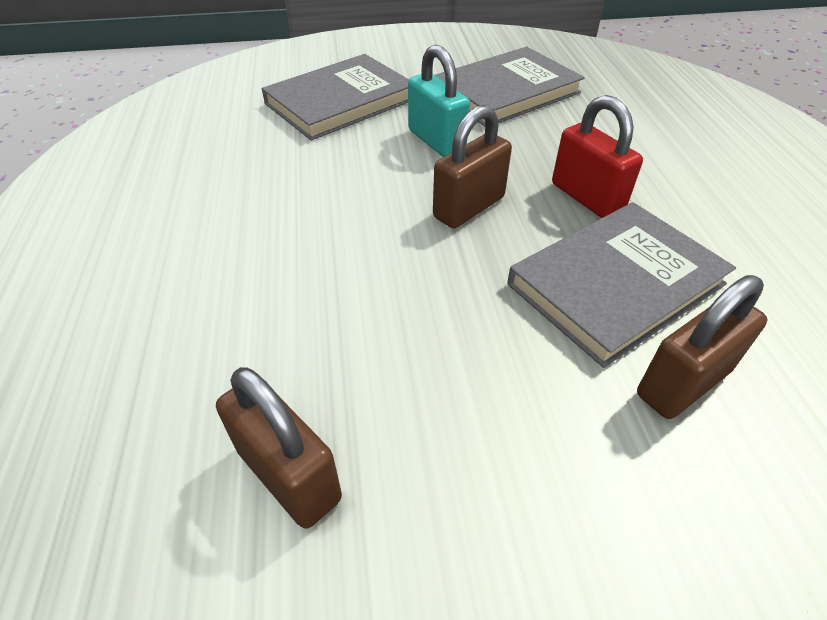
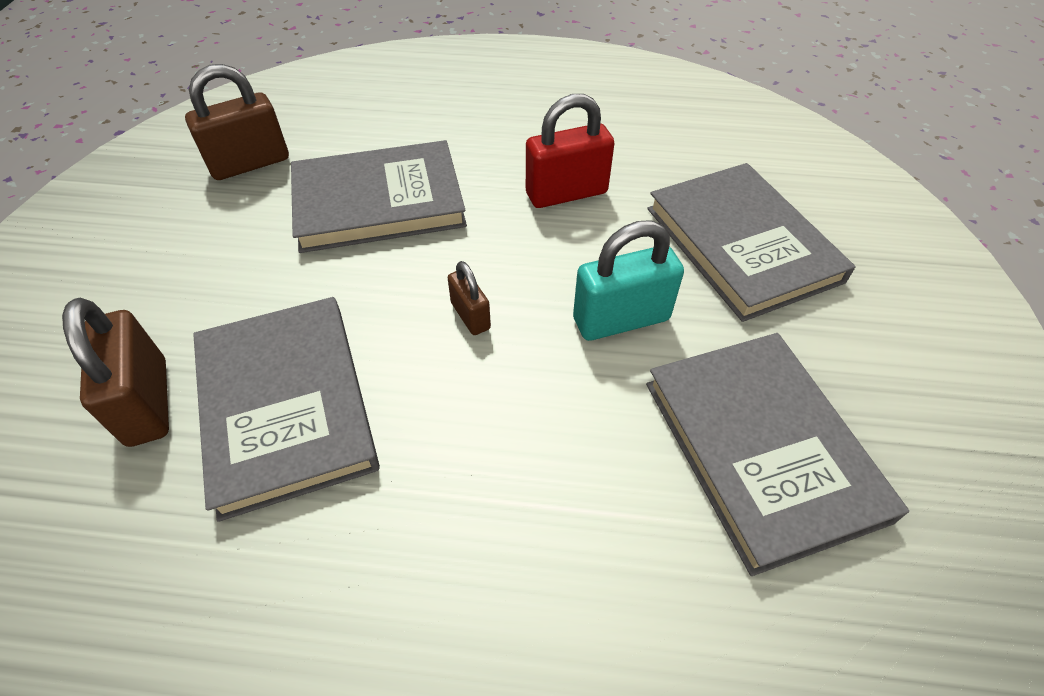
camera: 105 degrees right, 5 degrees up
brown padlock [433,105,512,228] -> brown padlock [448,261,491,335], size x0.56
red padlock [552,95,643,218] -> red padlock moved to [526,94,615,208]
none -> grey book [291,140,467,253]

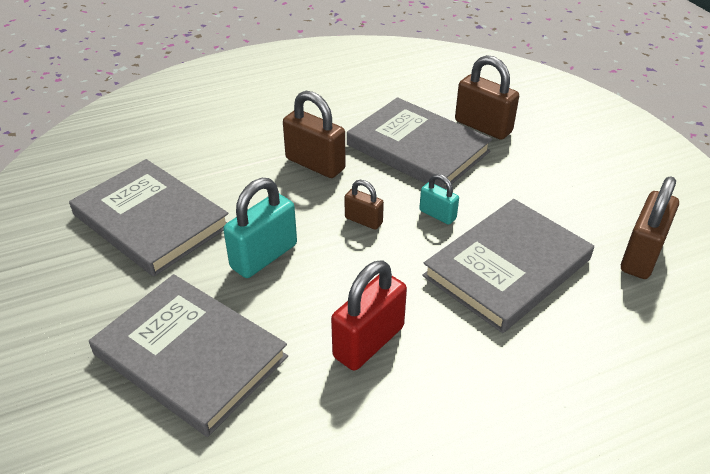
camera: 150 degrees right, 10 degrees down
none -> brown padlock [283,91,346,178]
none -> turquoise padlock [419,174,459,225]

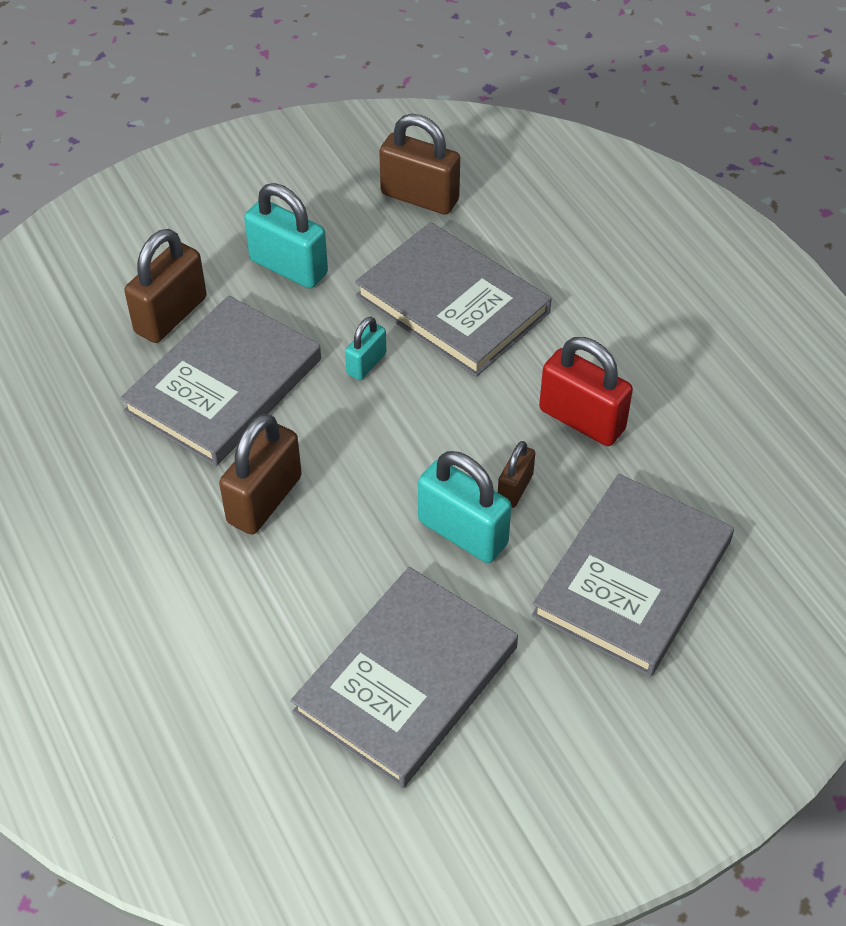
camera: 95 degrees left, 10 degrees up
brown padlock [344,180,384,230] -> brown padlock moved to [498,441,535,508]
none -> turquoise padlock [244,183,328,289]

